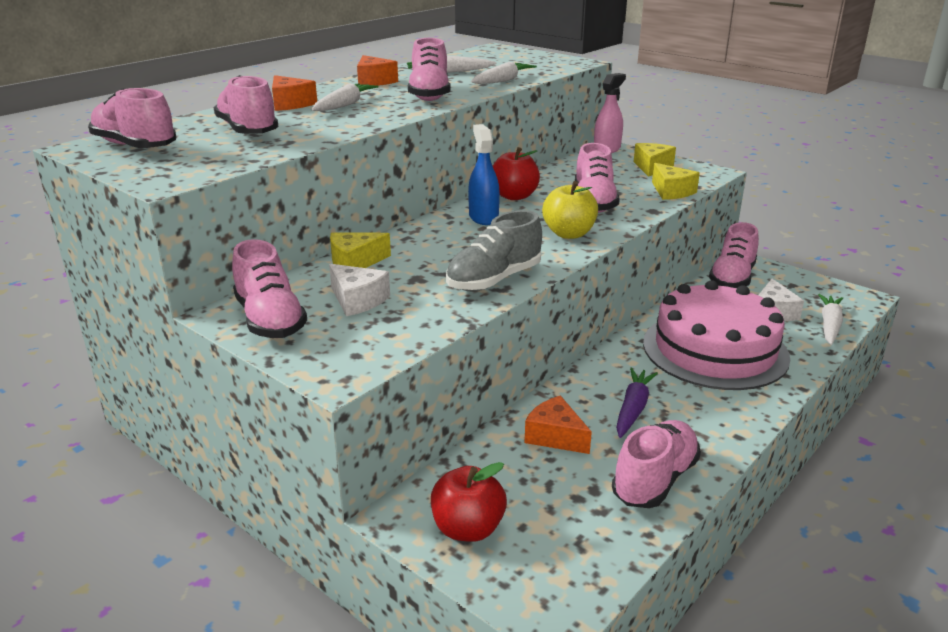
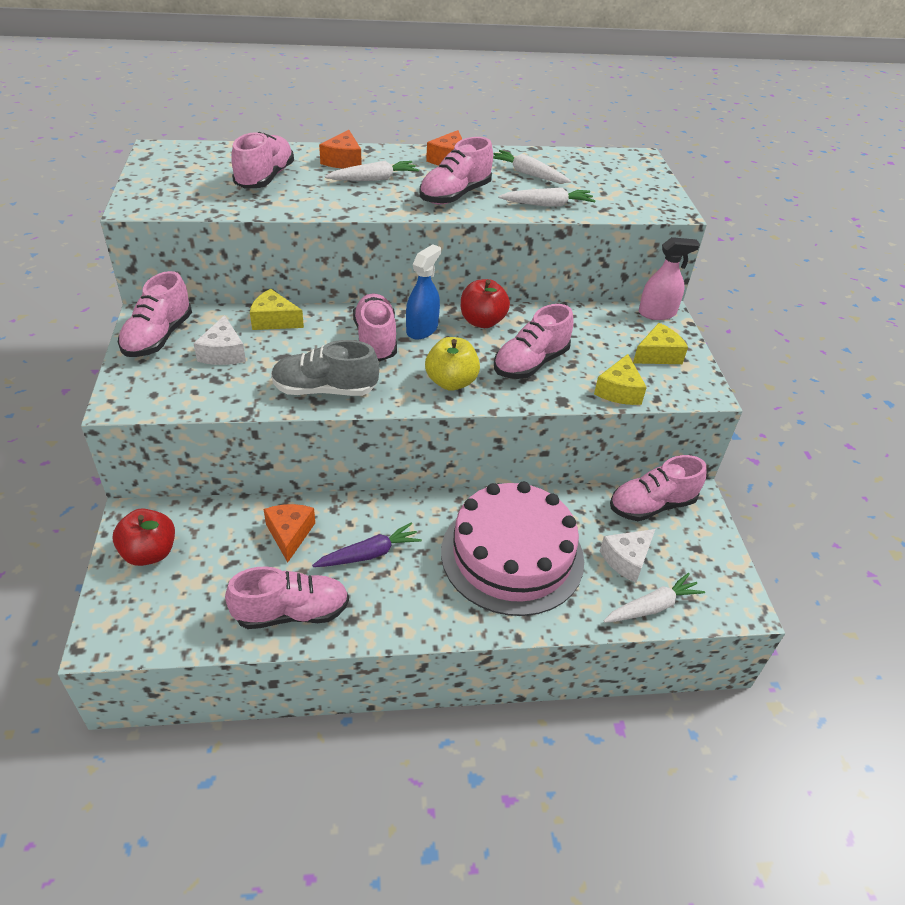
camera: 40 degrees right, 15 degrees up
pink shoe [88,88,176,148] -> pink shoe moved to [353,293,397,361]

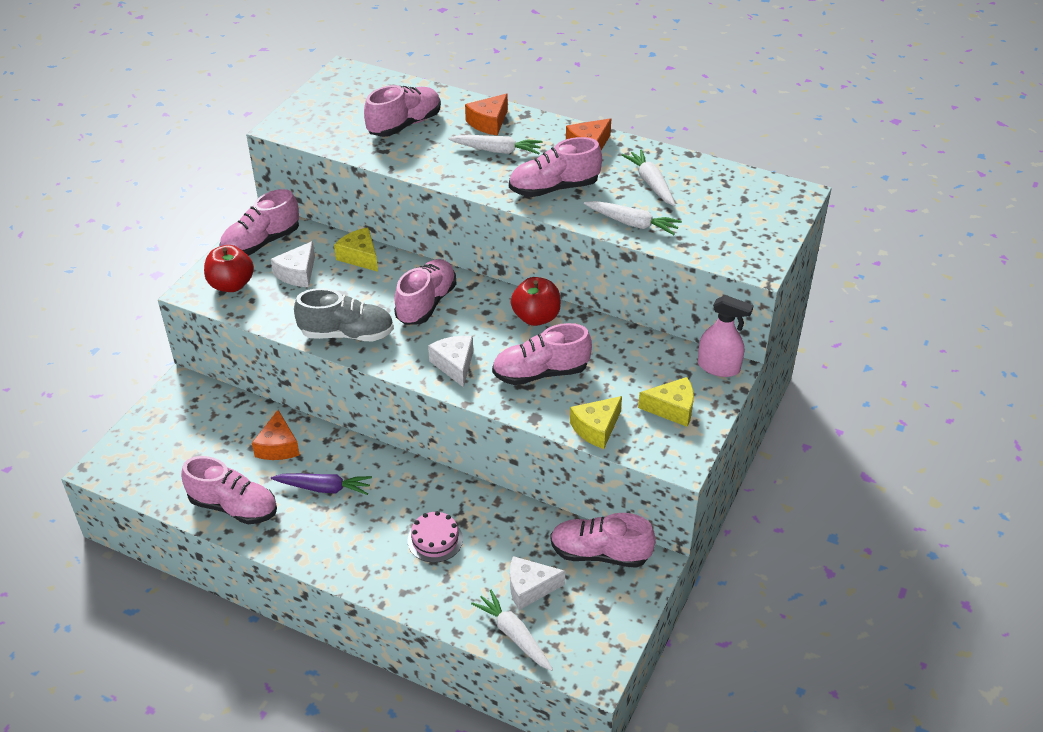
camera: 35 degrees right, 0 degrees up
red apple [112,508,175,566] -> red apple moved to [204,245,254,292]
orange cheese [264,504,315,563] -> orange cheese turned 150 degrees clockwise [252,410,300,460]
grey shoe [271,340,379,396] -> grey shoe turned 150 degrees clockwise [294,288,394,341]
blue spray bottle [406,244,441,340] -> none
yellow apple [425,337,480,391] -> white cheese [428,336,473,388]
pink cake [441,482,584,616] -> pink cake [407,511,463,563], size x0.40
white carrot [604,573,705,623] -> white carrot turned 135 degrees counterclockwise [471,590,553,671]

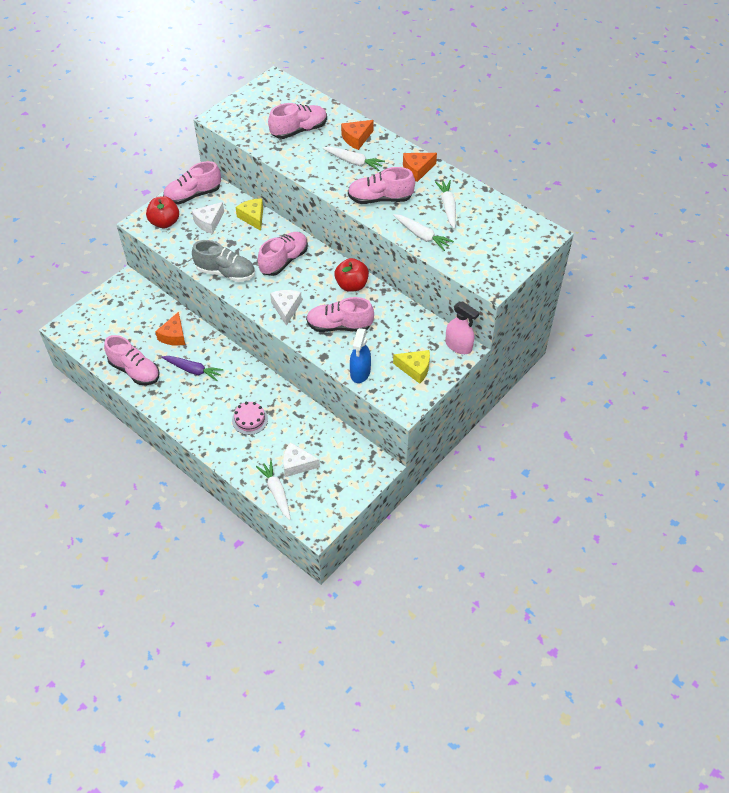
camera: 15 degrees right, 10 degrees up
pink shoe [550,513,656,568] -> none
yellow cheese [570,396,622,449] -> blue spray bottle [350,328,371,383]

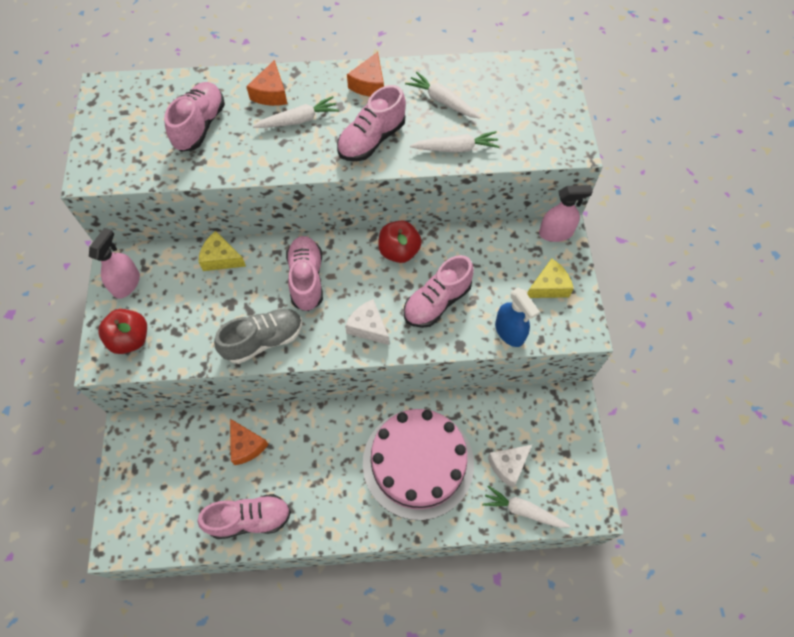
camera: 45 degrees left, 10 degrees up
purple carrot [162,356,224,381] -> none
pink shoe [163,161,221,204] -> pink spray bottle [89,228,140,299]
white cheese [192,202,224,234] -> none
pink cake [232,402,268,435] -> pink cake [363,409,474,520], size x2.47

